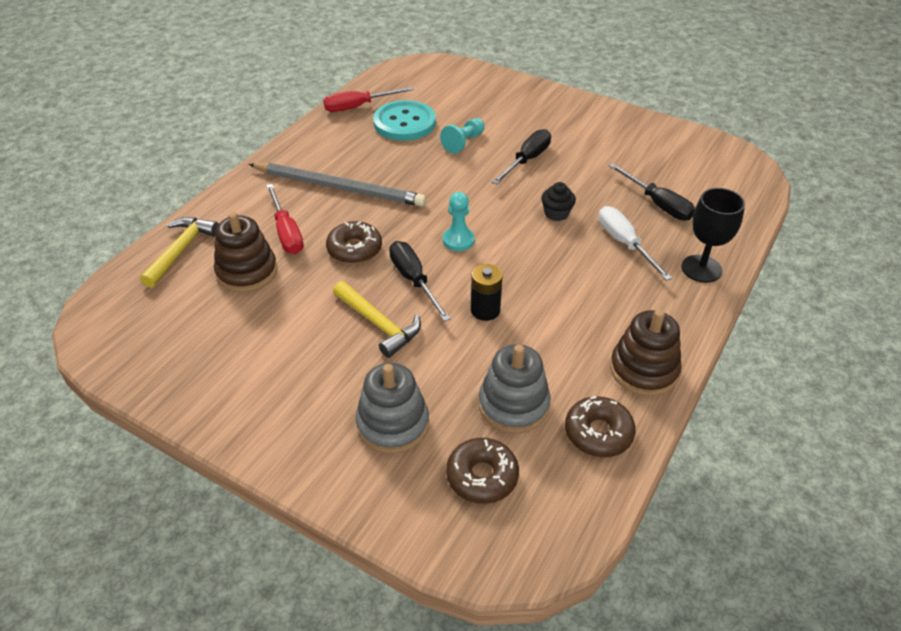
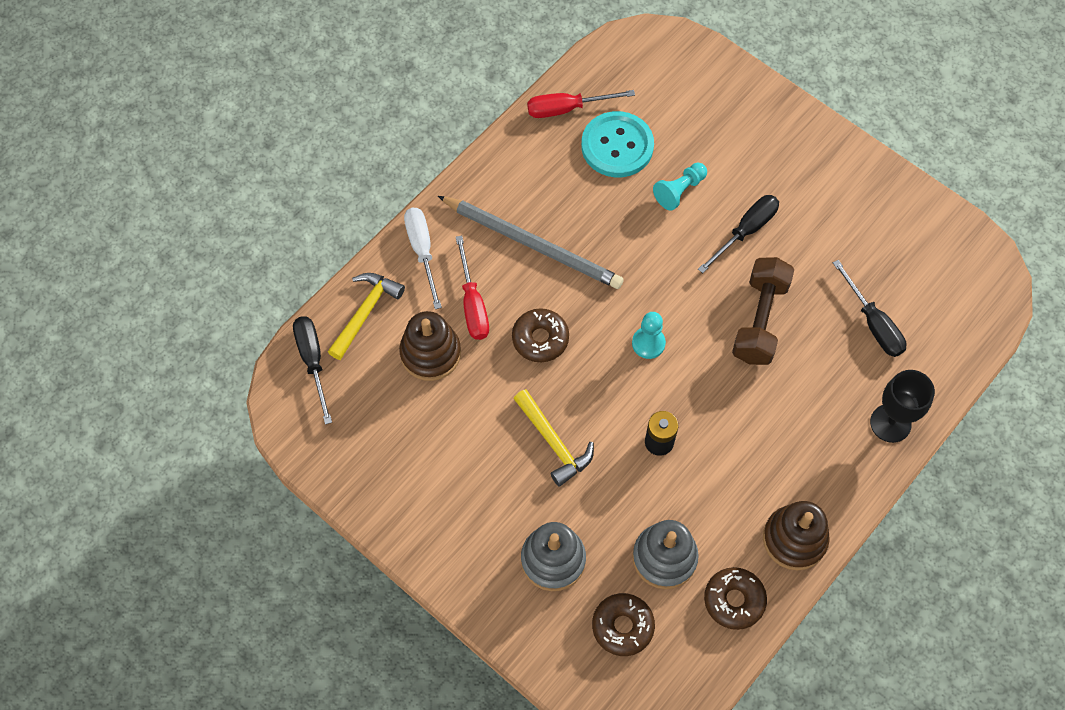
camera: 10 degrees right, 20 degrees up
black screwdriver [389,241,451,322] -> black screwdriver moved to [293,316,332,425]
black cupcake [541,182,576,221] -> brown dumbbell [732,257,794,365]
white screwdriver [599,206,672,281] -> white screwdriver moved to [404,208,442,309]

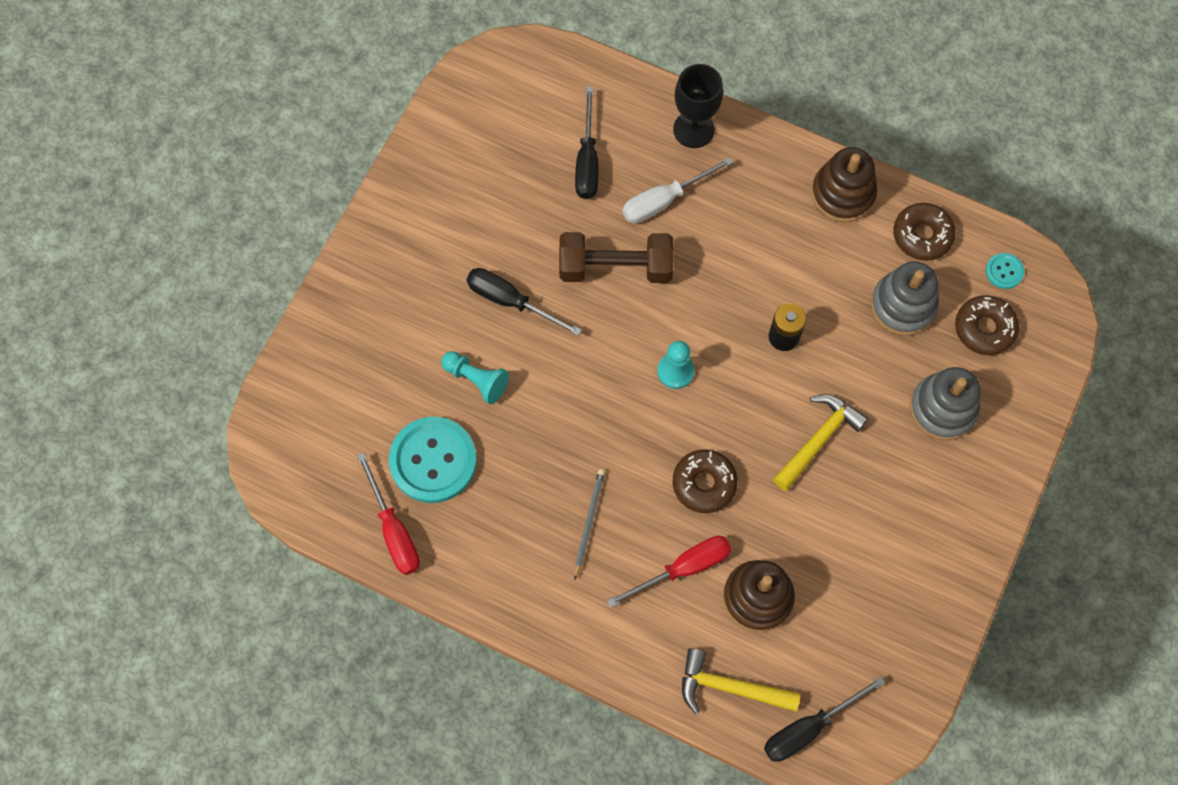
camera: 105 degrees left, 5 degrees up
white screwdriver [404,208,442,309] -> white screwdriver moved to [622,157,734,223]
grey pencil [438,196,624,289] -> grey pencil [574,469,605,579], size x0.47
black screwdriver [833,260,907,357] -> black screwdriver turned 135 degrees clockwise [575,87,598,199]
none -> turquoise button [986,253,1024,289]

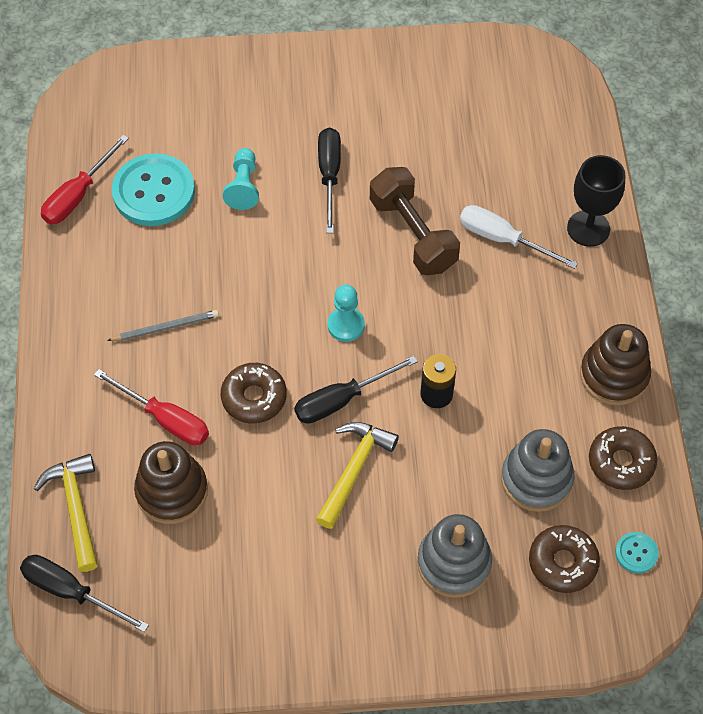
camera: 60 degrees right, 10 degrees down
black screwdriver [575,87,598,199] -> black screwdriver moved to [294,356,418,424]
yellow hammer [773,394,869,491] -> yellow hammer turned 75 degrees counterclockwise [316,422,399,529]

